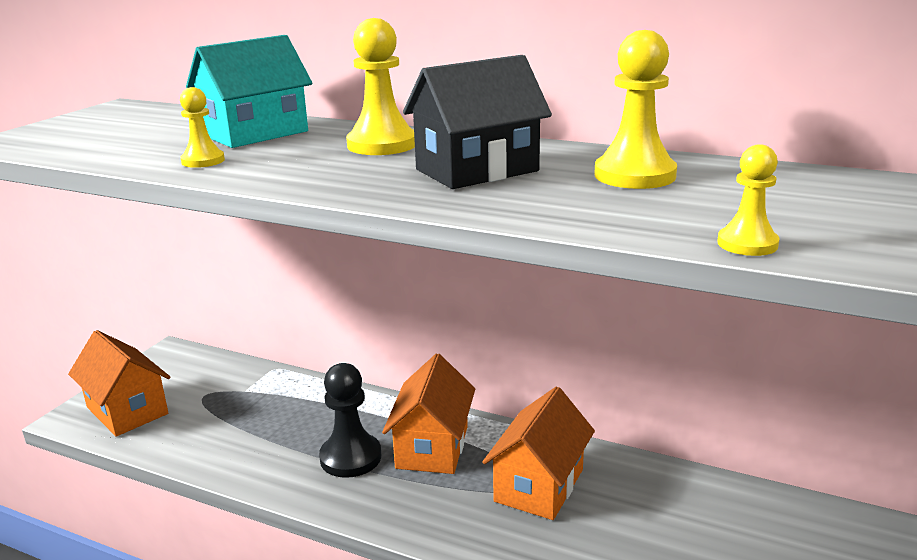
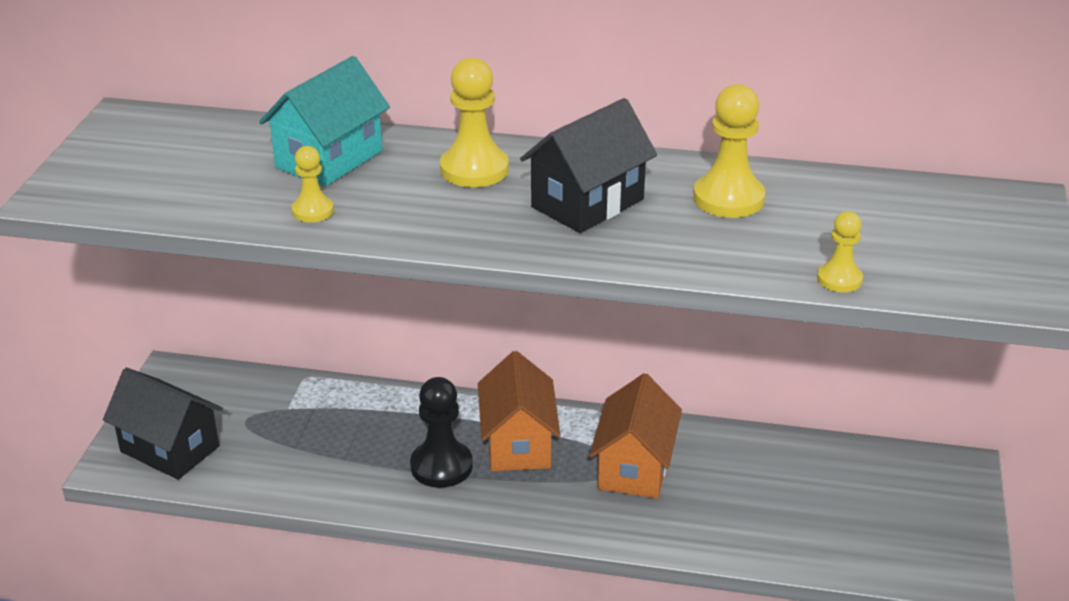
camera: 15 degrees left, 10 degrees up
orange house [68,330,170,437] -> black house [103,368,223,480]

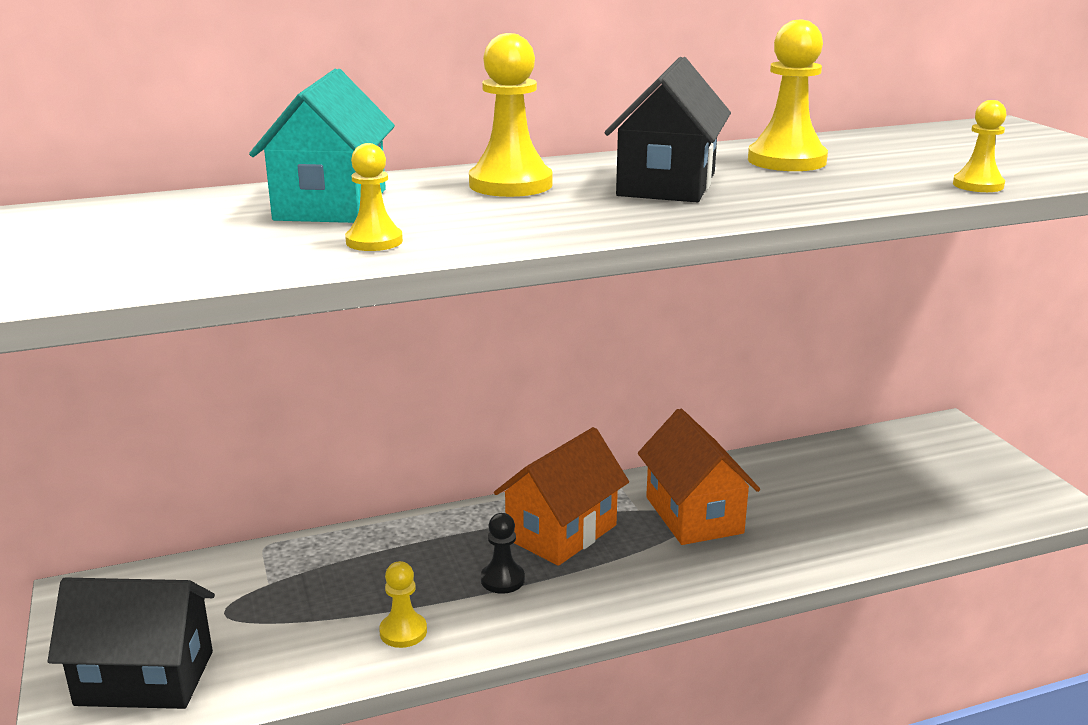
camera: 30 degrees left, 10 degrees down
black pawn [410,377,473,488] -> black pawn [481,513,525,594], size x0.58
orange house [478,351,560,471] -> orange house turned 75 degrees clockwise [494,427,629,566]
none -> yellow pawn [379,561,427,648]

